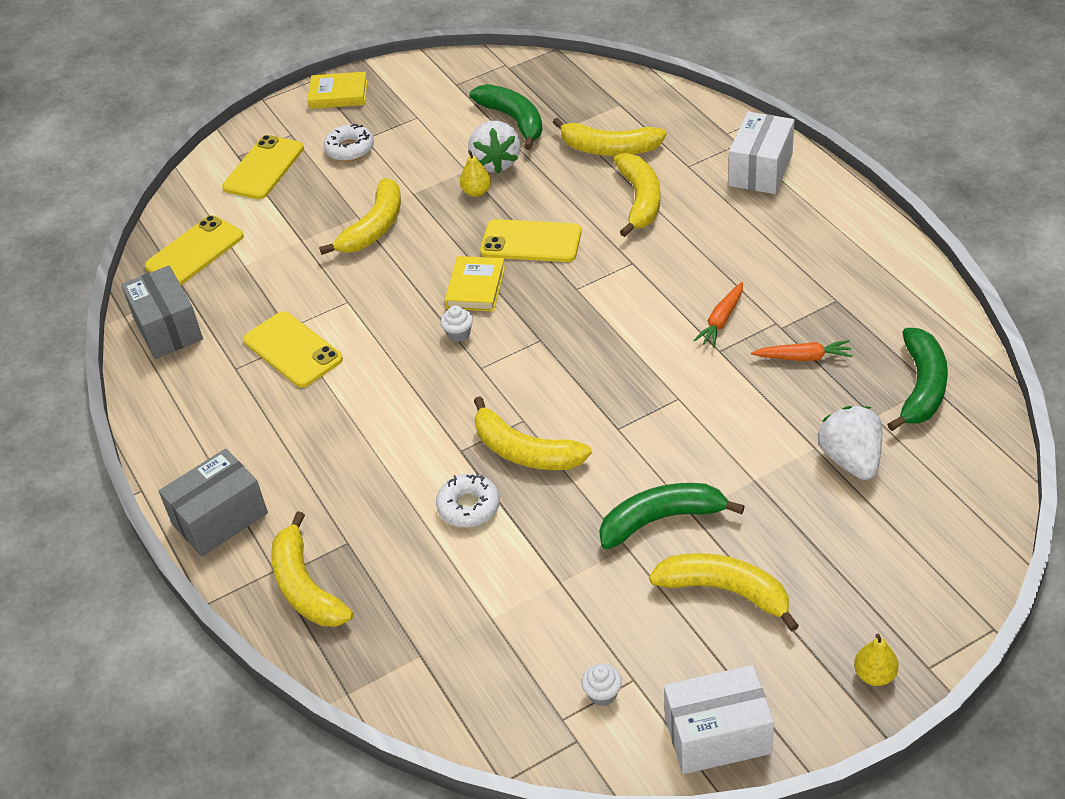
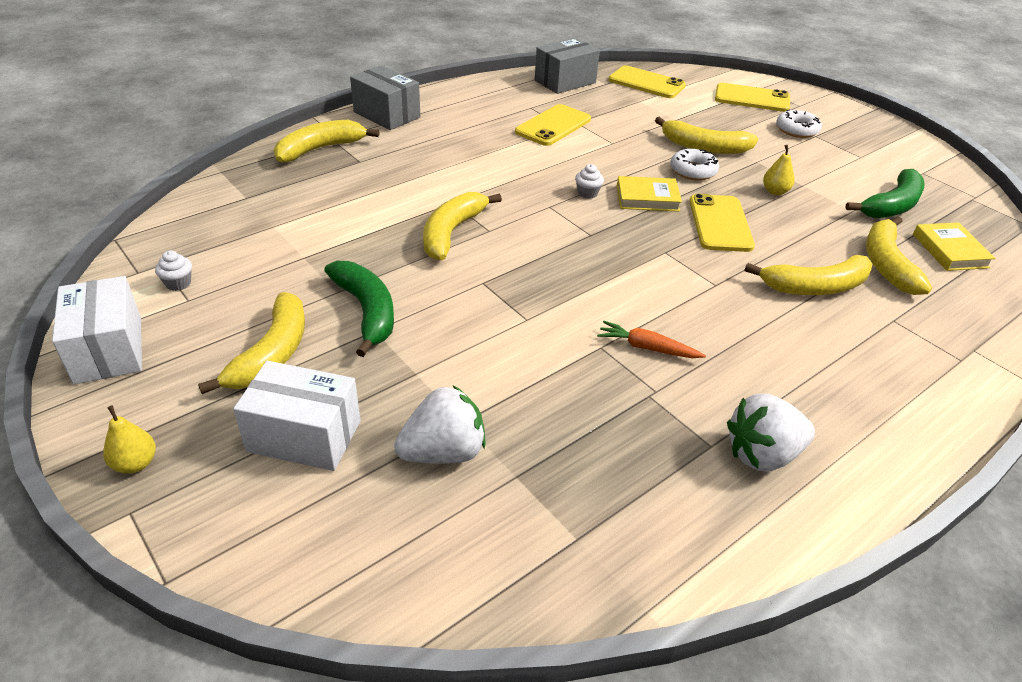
camera: 75 degrees right, 5 degrees down
yellow book [307,72,368,109] -> yellow book moved to [913,222,995,271]
white donut [436,473,500,527] -> white donut moved to [670,149,719,181]
white strawberry [468,121,521,174] -> white strawberry moved to [727,394,815,471]
white box [728,112,795,194] -> white box moved to [233,361,361,471]
orange carrot [751,340,853,361] -> none
green banana [887,328,948,431] -> none

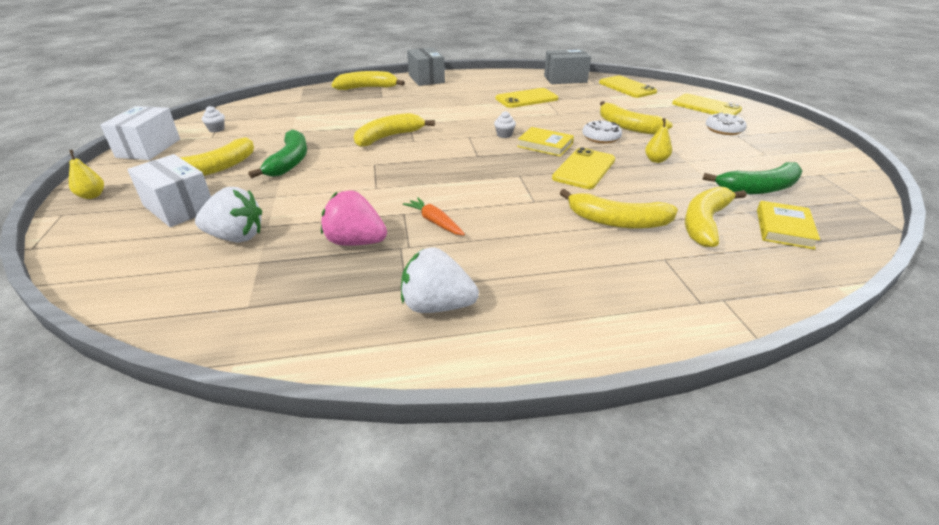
camera: 30 degrees right, 5 degrees down
none -> pink strawberry [321,190,387,246]

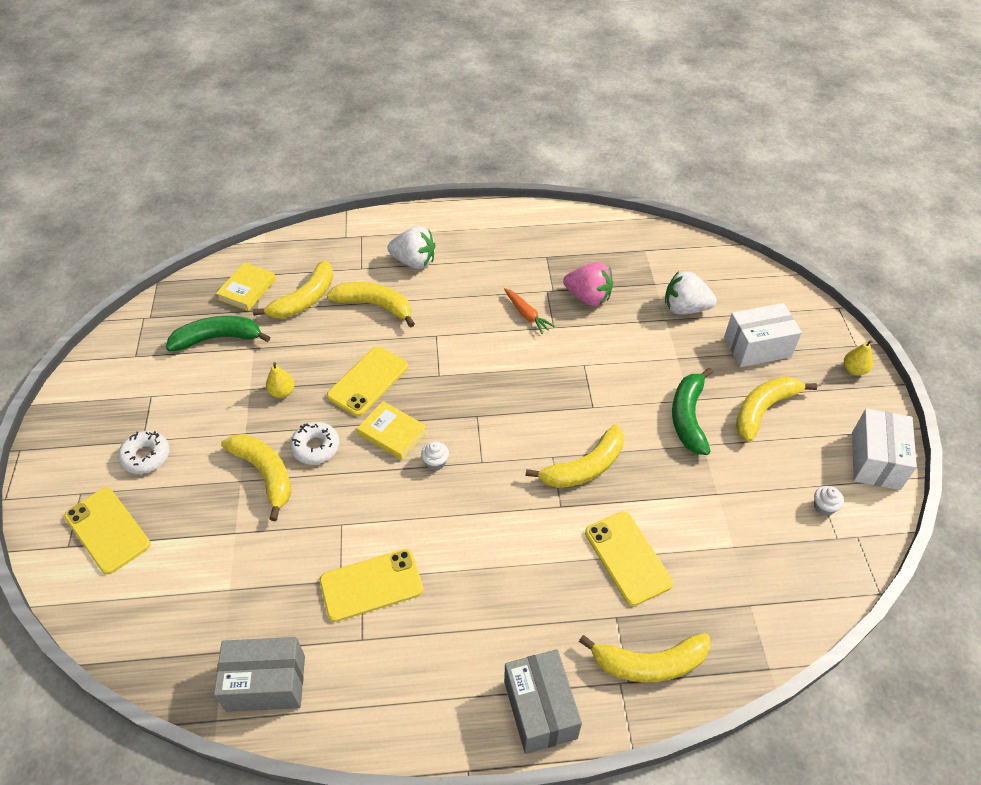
camera: 175 degrees left, 15 degrees up
white box [127,154,211,227] -> white box turned 60 degrees counterclockwise [724,303,802,367]
white strawberry [401,248,479,313] -> white strawberry moved to [387,226,435,269]
yellow phone [599,76,657,98] -> yellow phone moved to [585,512,673,606]

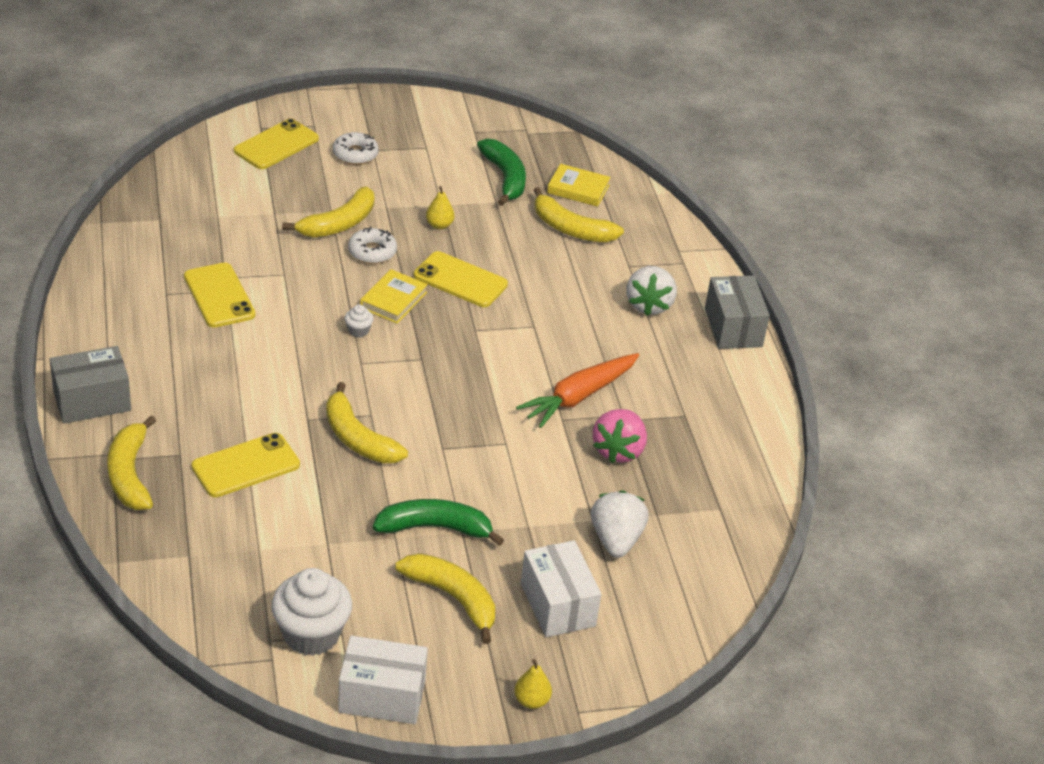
camera: 80 degrees right, 10 degrees down
grey box [214,637,305,712] -> grey box moved to [705,276,770,349]
yellow banana [327,282,415,328] -> none
orange carrot [504,288,555,334] -> orange carrot [516,353,639,428], size x1.77
white cupcake [814,486,844,516] -> white cupcake [271,568,352,656], size x2.32

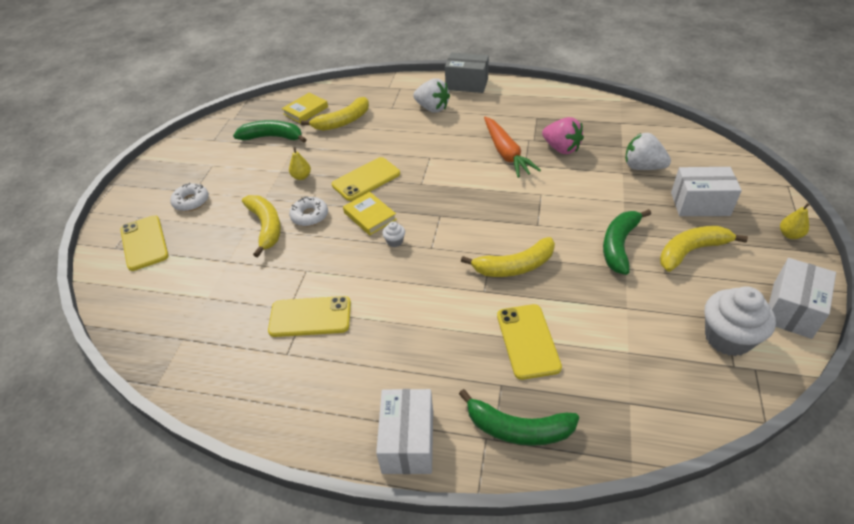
camera: 60 degrees left, 5 degrees up
grey box [50,346,131,424] -> white box [376,389,433,474]
yellow banana [107,415,156,510] -> green banana [459,389,579,446]

